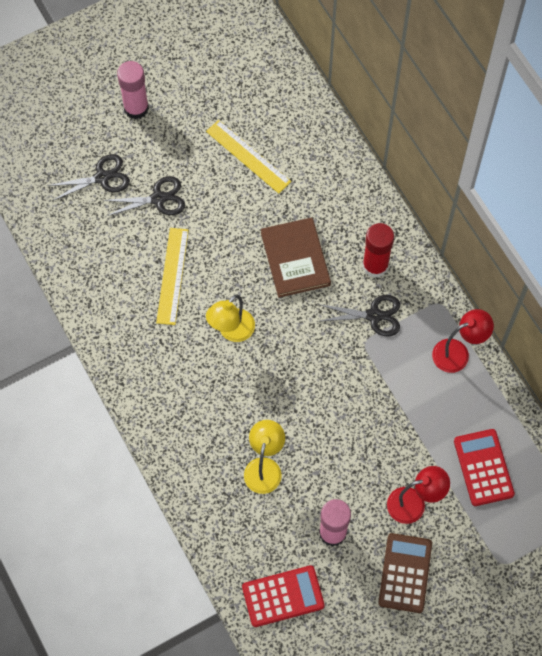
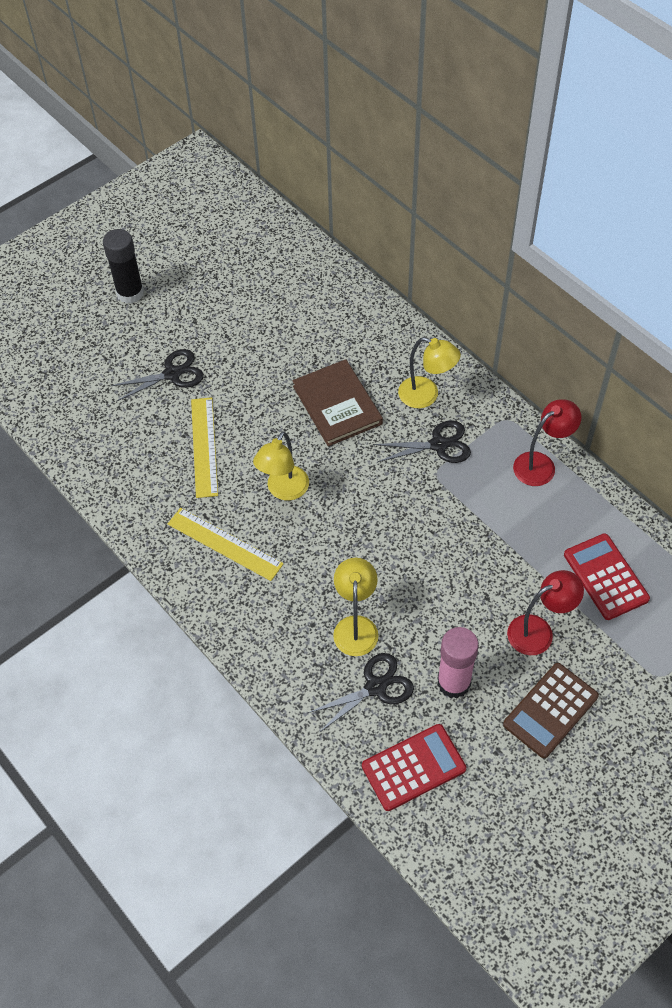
camera: 10 degrees left, 10 degrees down
black scissors [47,154,130,201] -> black scissors moved to [308,653,414,733]
pink glue stick [117,61,149,120] -> black glue stick [103,229,144,304]
yellow ruler [206,120,291,194] -> yellow ruler moved to [168,508,284,581]
red glue stick [362,223,394,278] -> yellow lamp [398,337,461,408]
brown calculator [378,533,432,613] -> brown calculator turned 135 degrees counterclockwise [503,663,599,758]

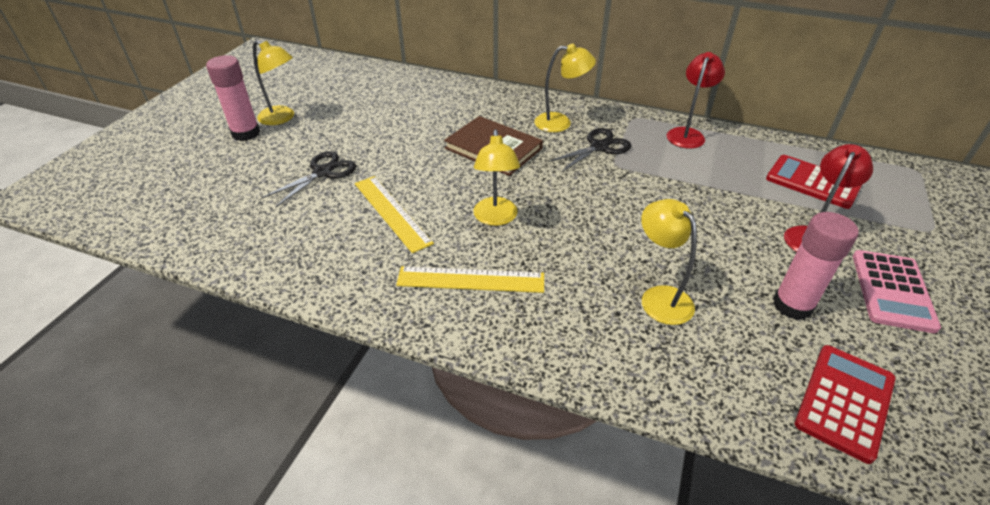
camera: 30 degrees left, 15 degrees down
black glue stick [103,229,144,304] -> pink glue stick [206,55,260,141]
black scissors [308,653,414,733] -> none
brown calculator [503,663,599,758] -> pink calculator [853,250,941,333]
none -> yellow lamp [253,40,294,125]

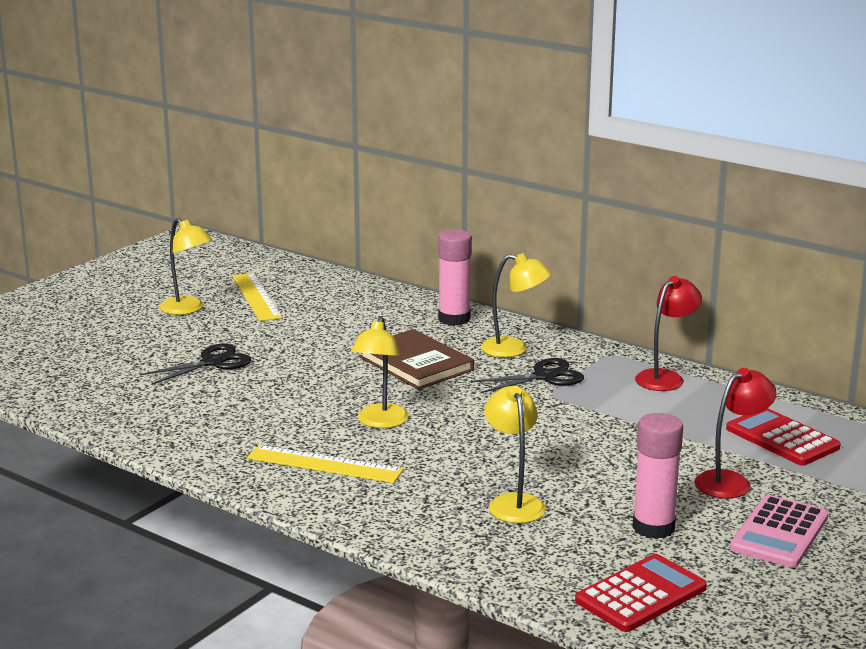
camera: 15 degrees right, 20 degrees down
pink glue stick [206,55,260,141] -> pink glue stick moved to [438,229,472,326]
yellow ruler [355,176,434,253] -> yellow ruler moved to [232,273,282,321]

